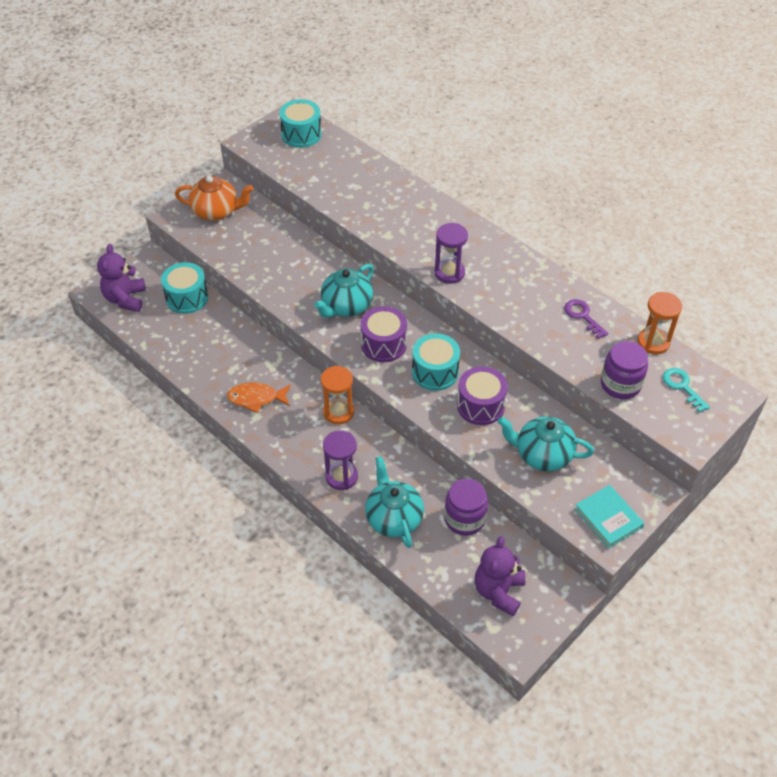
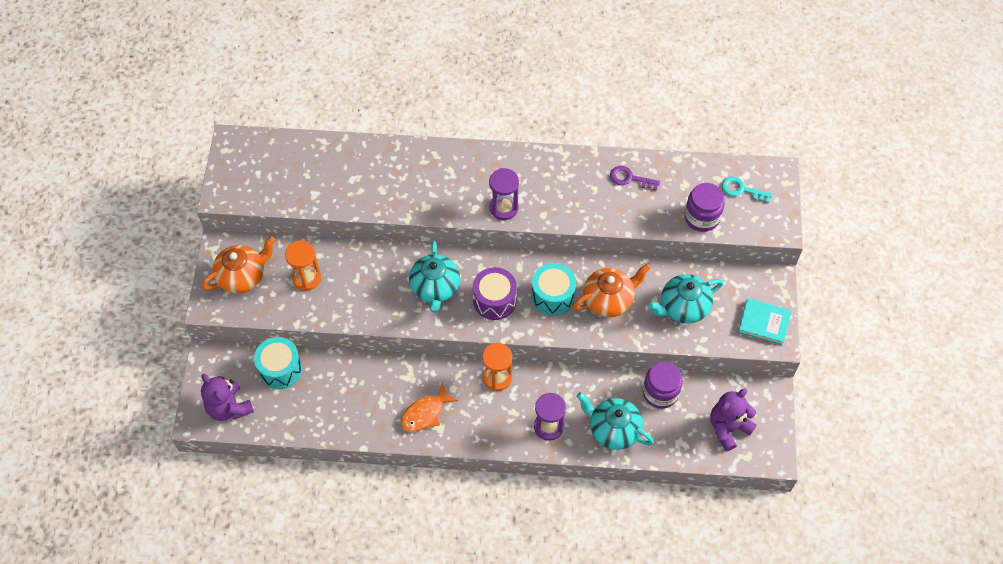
camera: 40 degrees left, 10 degrees up
turquoise drum [279,99,322,148] -> none
purple drum [457,366,508,425] -> orange teapot [573,264,651,317]
purple teddy bear [474,536,526,616] -> purple teddy bear turned 75 degrees clockwise [710,389,757,452]
orange hourglass [638,292,682,354] -> orange hourglass moved to [285,241,321,291]

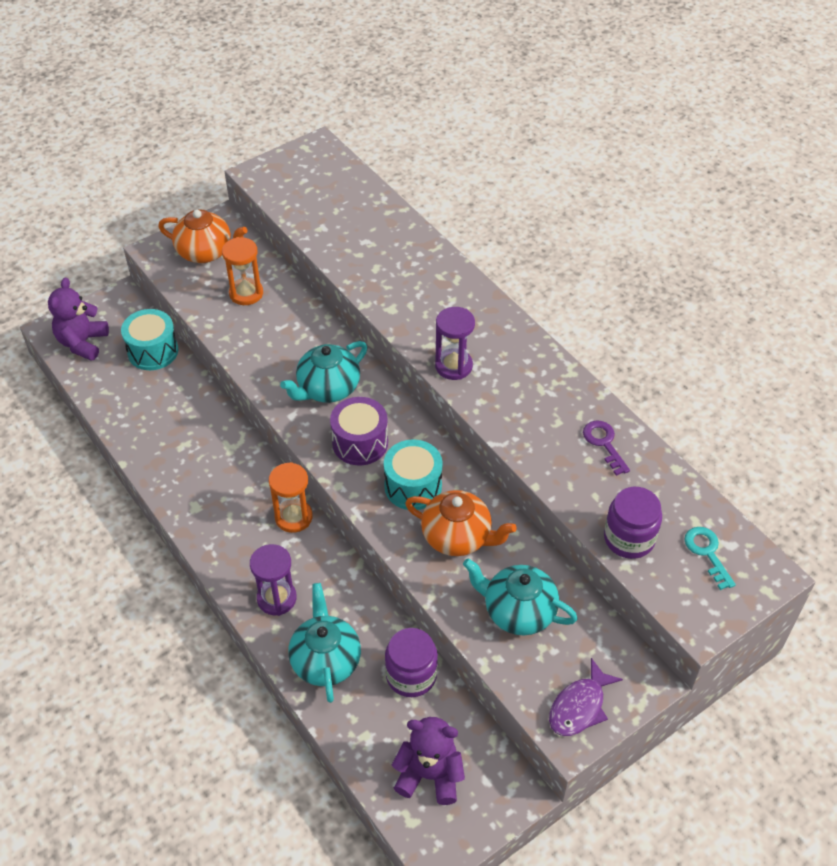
camera: 50 degrees right, 10 degrees down
orange fish [401,383,459,432] -> none
turquoise book [738,298,792,345] -> purple fish [549,658,623,736]

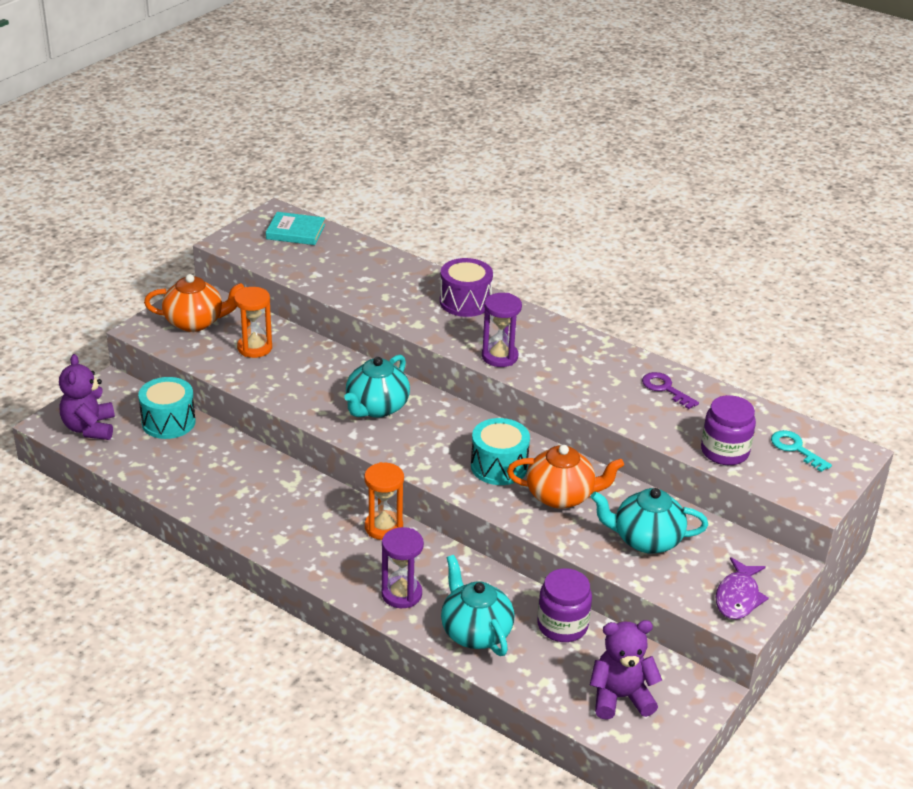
camera: 20 degrees left, 15 degrees down
purple drum [330,397,388,465] -> purple drum moved to [440,258,493,317]
none -> turquoise book [266,212,325,245]

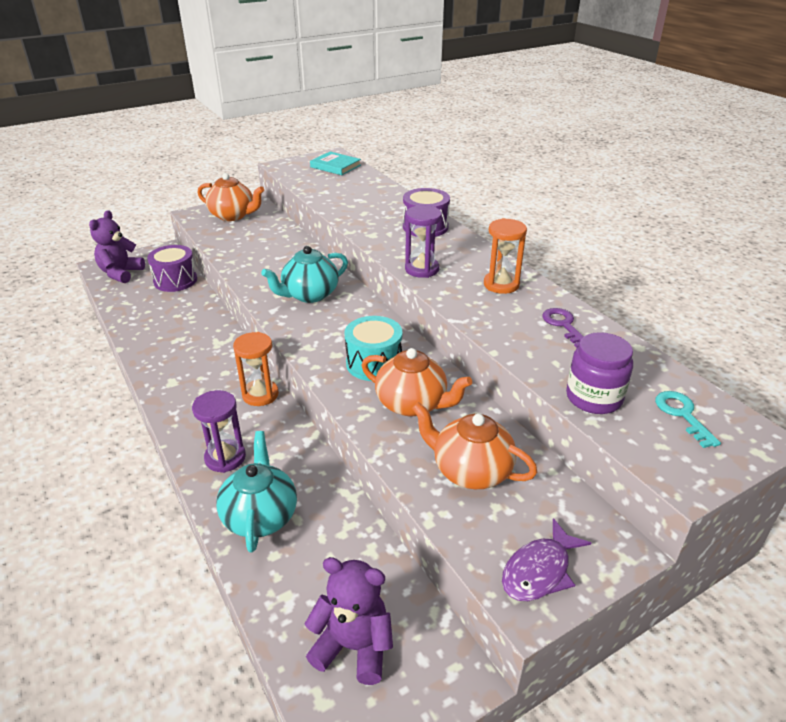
camera: 25 degrees right, 0 degrees up
turquoise drum [138,377,196,439] -> purple drum [147,245,197,292]
orange hourglass [234,287,272,358] -> orange hourglass moved to [484,218,527,294]
purple jar [537,568,592,642] -> none
turquoise teapot [591,488,708,554] -> orange teapot [412,402,537,489]

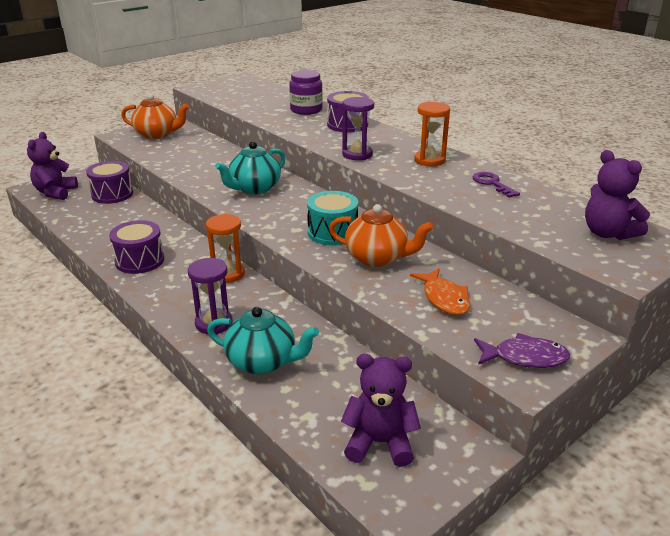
camera: 10 degrees left, 5 degrees down
turquoise teapot [216,431,297,553] -> turquoise teapot turned 120 degrees clockwise [207,307,319,374]
turquoise book [310,152,361,175] -> none
orange teapot [412,402,537,489] -> orange fish [410,268,470,315]
purple fish [502,518,591,601] -> purple fish turned 120 degrees counterclockwise [474,333,570,368]
purple jar [566,332,633,414] -> purple jar moved to [289,70,323,115]
turquoise key [655,391,721,448] -> purple teddy bear [585,150,650,240]
none -> purple drum [109,220,164,274]

